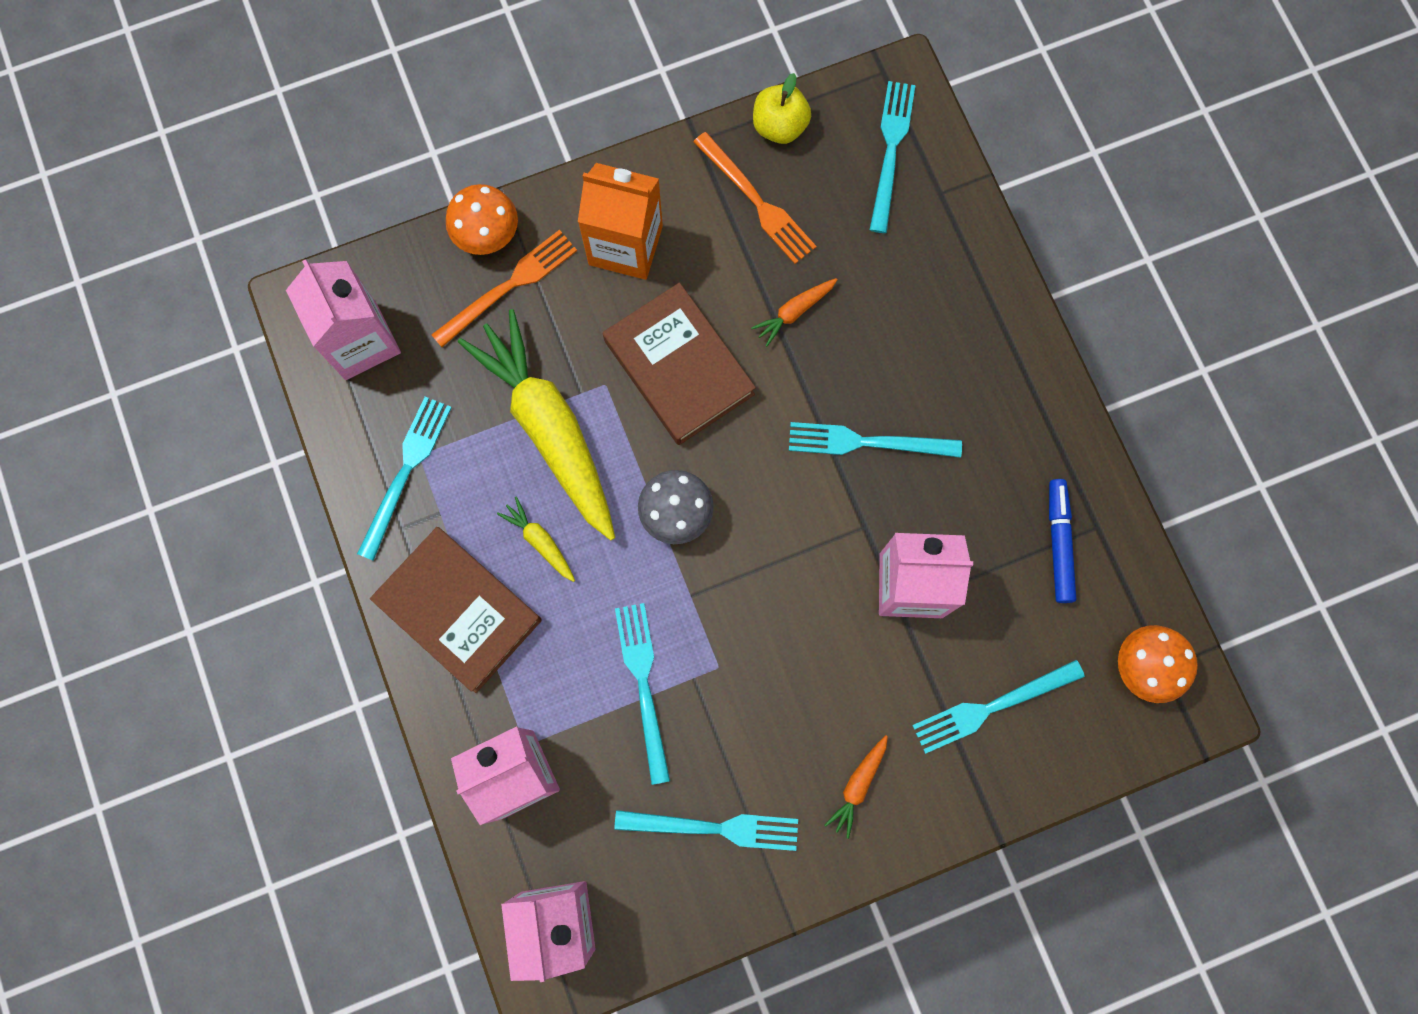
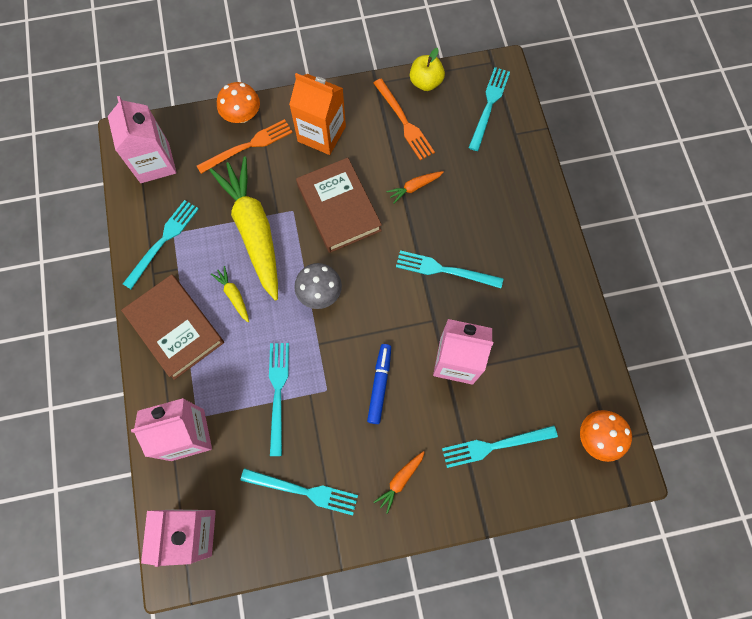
camera: 10 degrees right, 5 degrees down
blue marker [1049,479,1076,603] -> blue marker moved to [367,344,391,424]

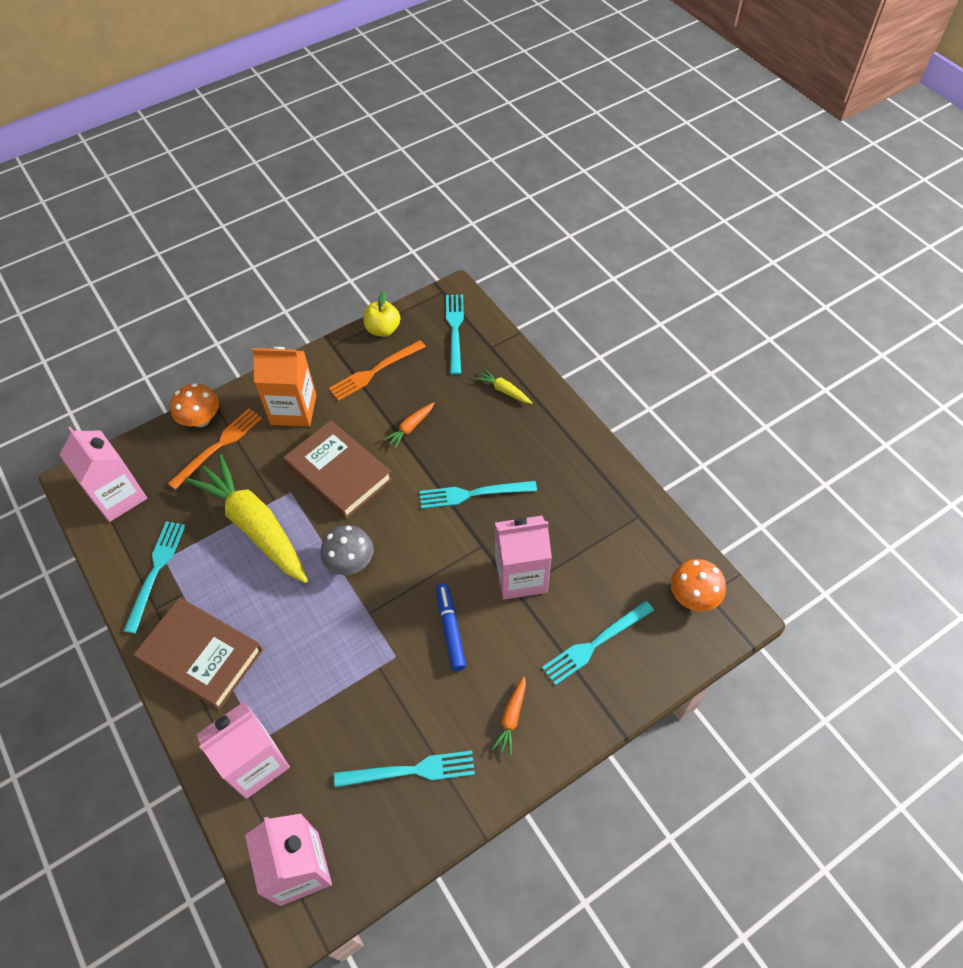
camera: 20 degrees left, 15 degrees down
yellow carrot [211,266,249,322] -> yellow carrot moved to [475,368,532,404]
turquoise fork [269,343,289,456] -> none
orange fork [374,79,435,160] -> orange fork turned 105 degrees clockwise [329,340,426,401]

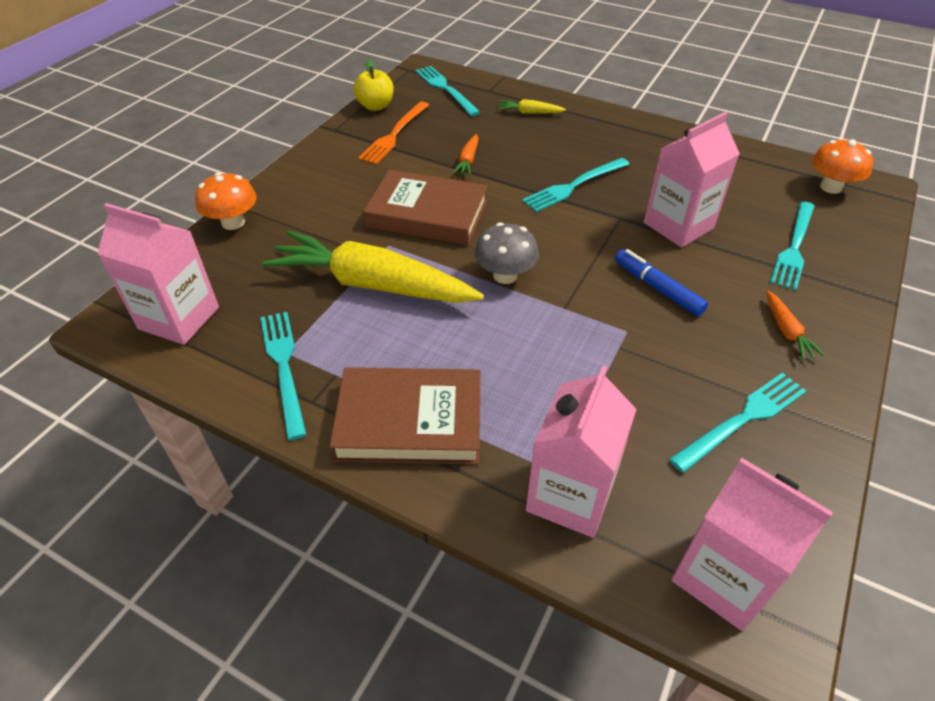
camera: 30 degrees left, 10 degrees down
orange fork [168,408,262,490] -> none
orange carton [252,347,316,427] -> none

